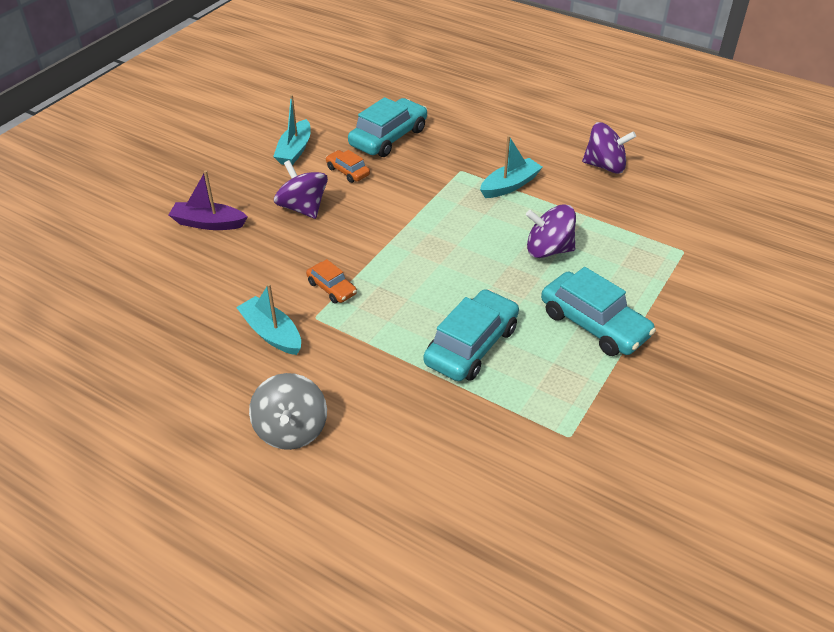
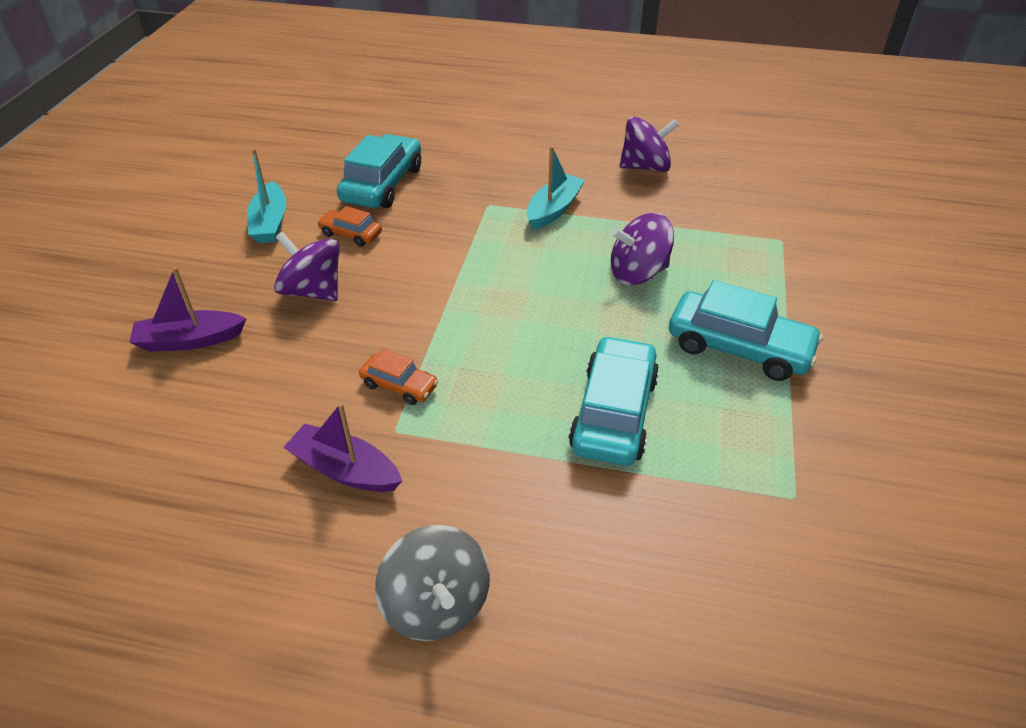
camera: 20 degrees left, 0 degrees up
turquoise boat [236,284,301,355] -> purple boat [283,403,402,492]

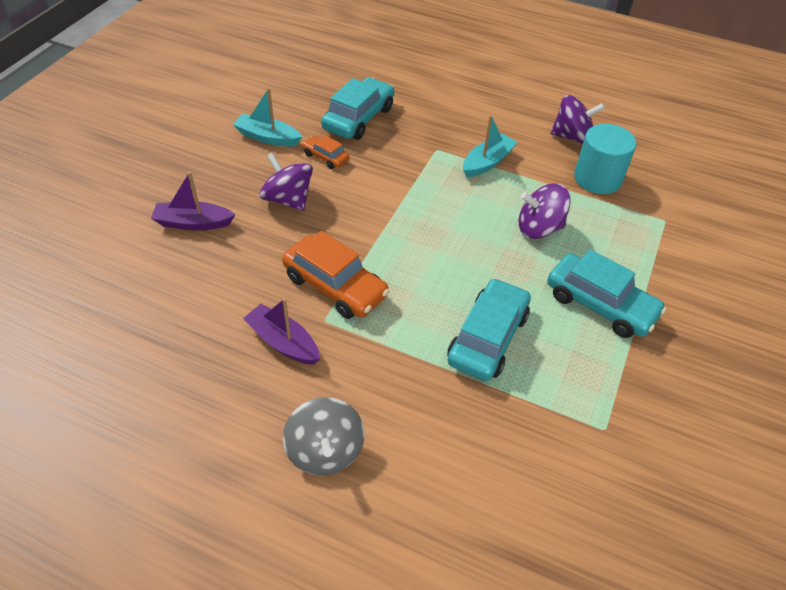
camera: 10 degrees right, 5 degrees up
turquoise boat [247,149,286,243] -> turquoise boat turned 105 degrees clockwise [233,88,302,146]
orange car [359,349,438,405] -> orange car [282,231,390,319], size x1.90
none -> turquoise cylinder [574,124,636,194]

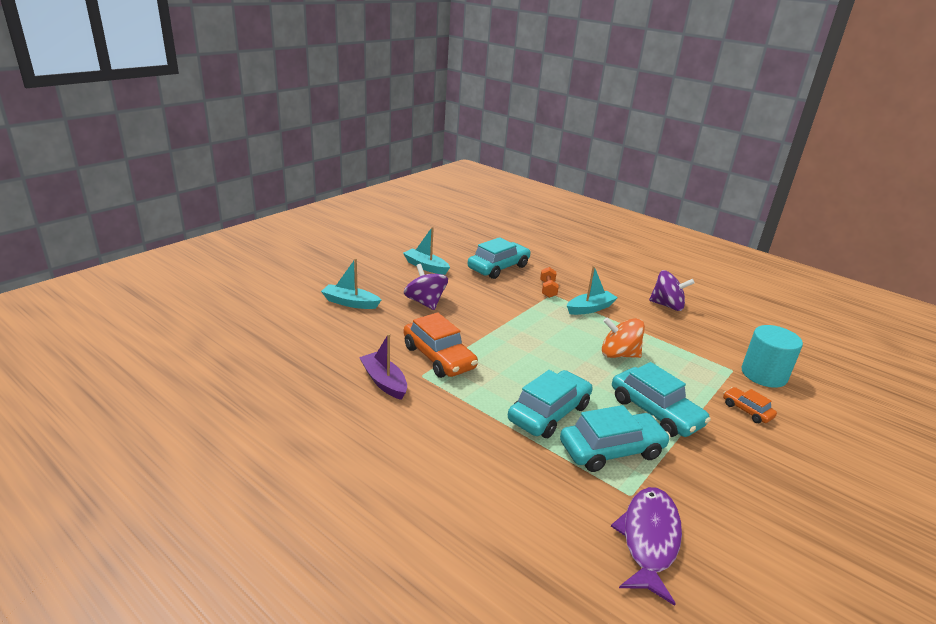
camera: 15 degrees right, 20 degrees down
purple boat [151,171,235,230] -> turquoise boat [321,258,381,309]
grey spinning top [283,397,364,475] -> none
orange car [302,135,349,169] -> orange car moved to [723,387,777,423]
purple spinning top [519,184,571,239] -> orange spinning top [602,317,645,358]
turquoise cylinder [574,124,636,194] -> turquoise cylinder moved to [742,325,803,388]
none -> orange dumbbell [540,267,559,298]
none -> turquoise car [560,405,671,472]
none -> purple fish [611,487,682,606]

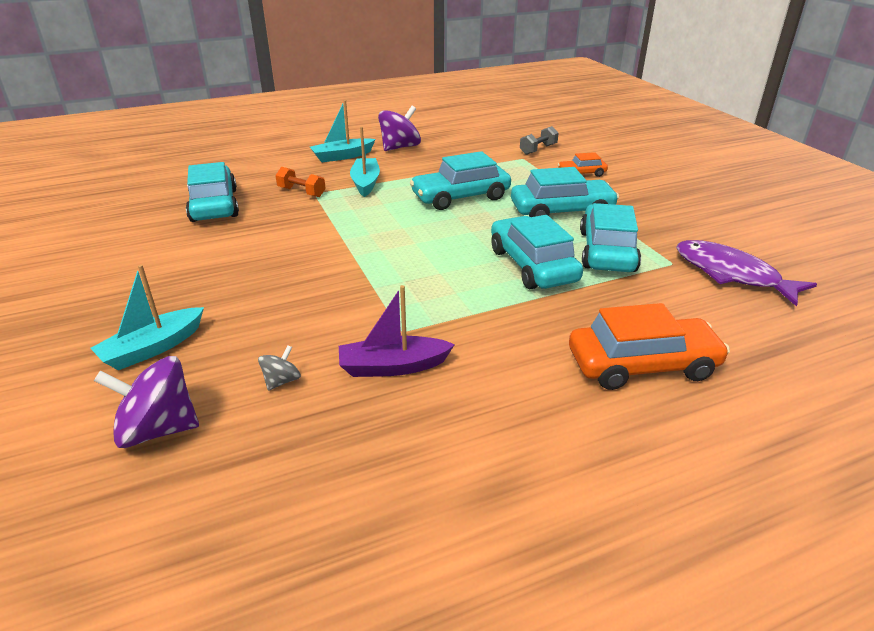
camera: 60 degrees left, 5 degrees up
turquoise boat [403,227,450,275] -> turquoise boat moved to [310,100,376,162]
purple spinning top [404,264,448,310] -> purple spinning top moved to [94,356,199,448]
orange car [404,312,478,378] -> orange car moved to [569,303,730,390]
orange spinning top [602,317,645,358] -> turquoise car [410,151,511,210]
turquoise cylinder [742,325,803,388] -> grey dumbbell [520,126,559,155]
none -> grey spinning top [258,345,301,391]

